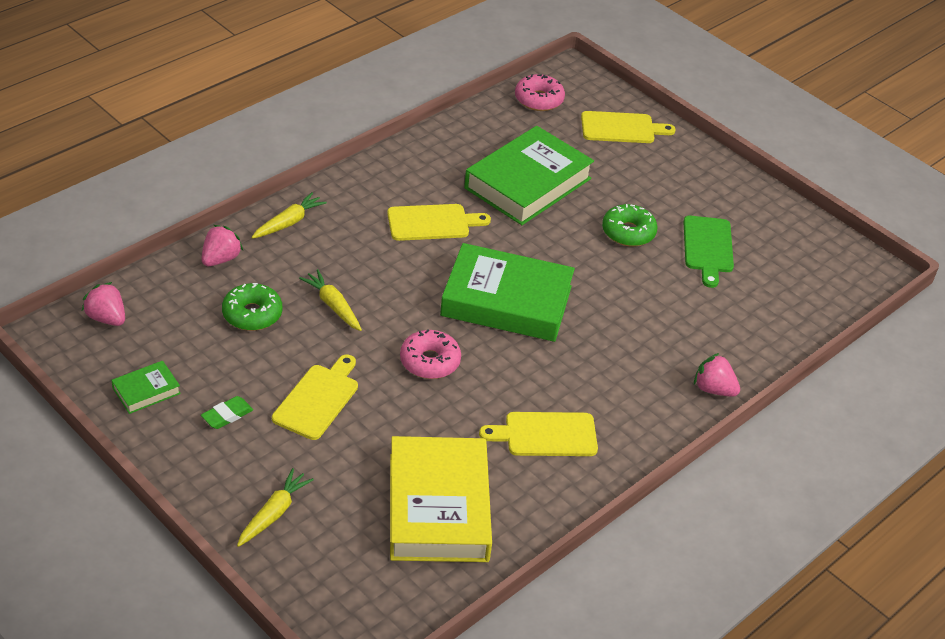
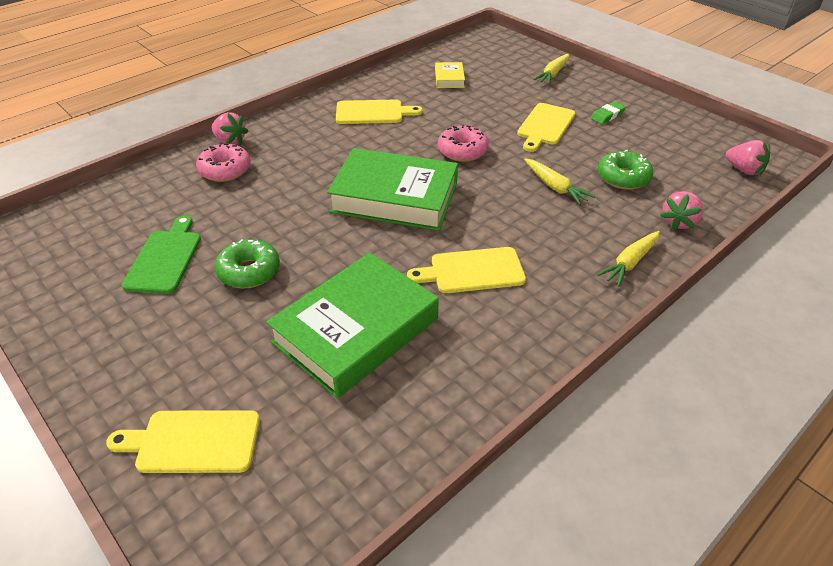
camera: 175 degrees left, 0 degrees up
green book [112,361,181,414] -> none
yellow book [390,436,492,562] -> yellow book [435,62,465,88], size x0.44
pink donut [515,74,565,111] -> pink donut moved to [196,143,251,182]

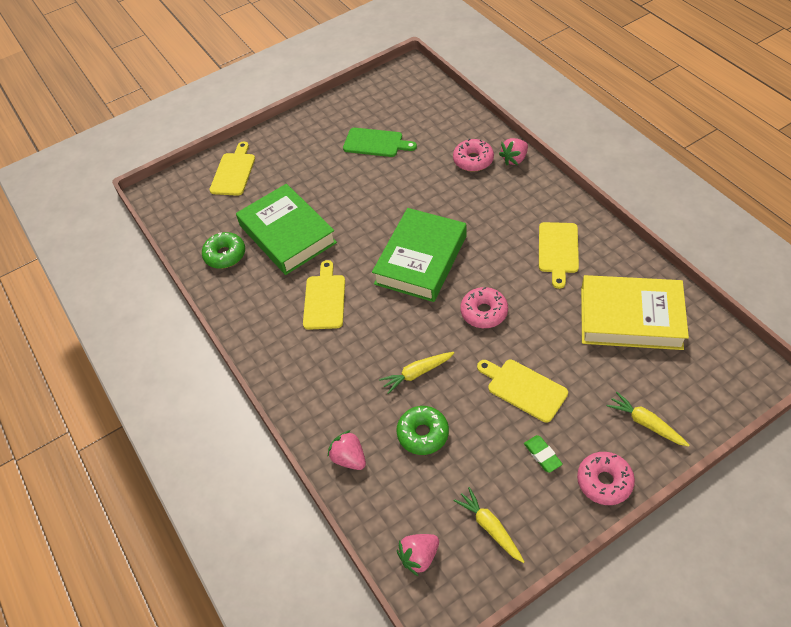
camera: 105 degrees right, 10 degrees up
green donut [215,239,280,288] -> green donut moved to [202,232,245,269]
yellow book [435,62,465,88] -> yellow book [581,275,689,350], size x2.29
yellow carrot [597,231,660,287] -> yellow carrot moved to [453,487,525,563]
none -> pink donut [577,452,635,505]

